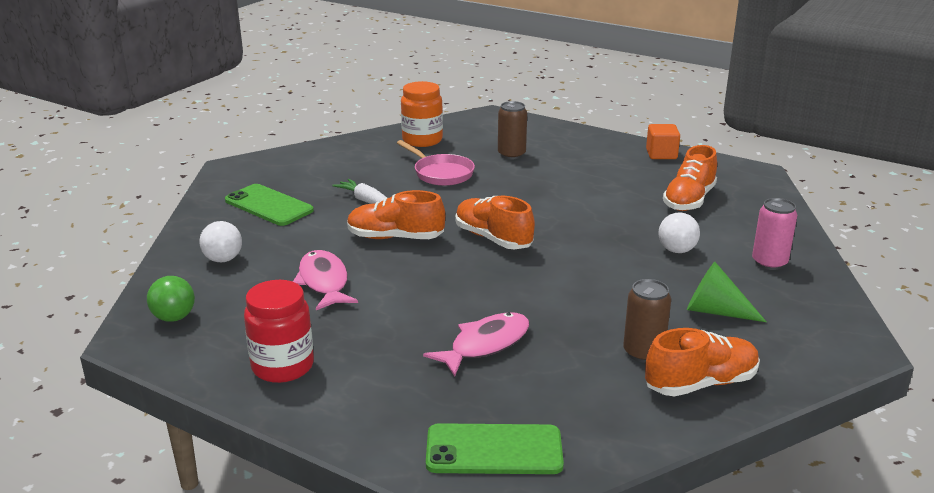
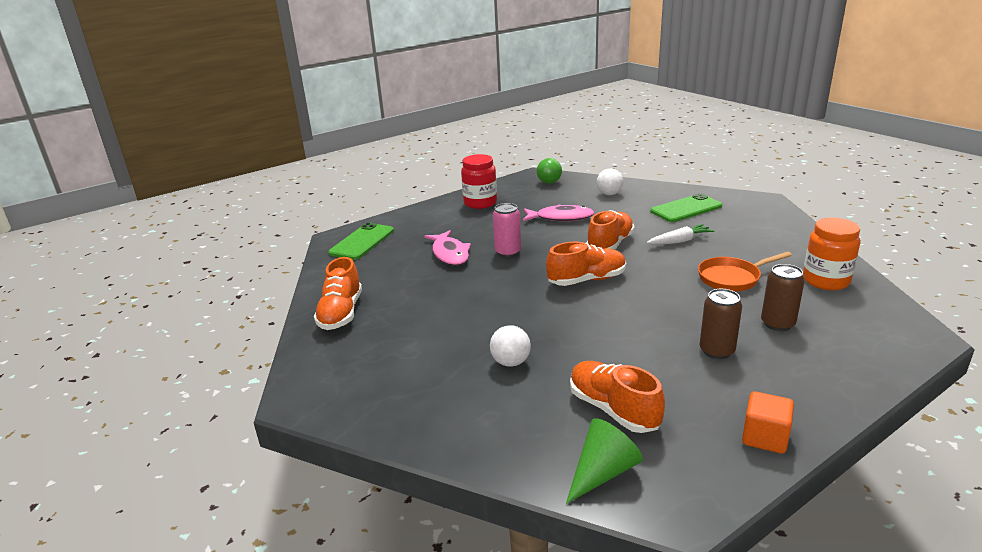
camera: 115 degrees right, 0 degrees up
pink pan [397,140,475,186] -> orange pan [698,252,792,292]
brown can [623,279,671,363] -> brown can moved to [700,289,742,359]
green cone [687,262,766,322] -> green cone moved to [566,418,643,504]
pink can [752,198,797,270] -> pink can moved to [493,203,521,257]

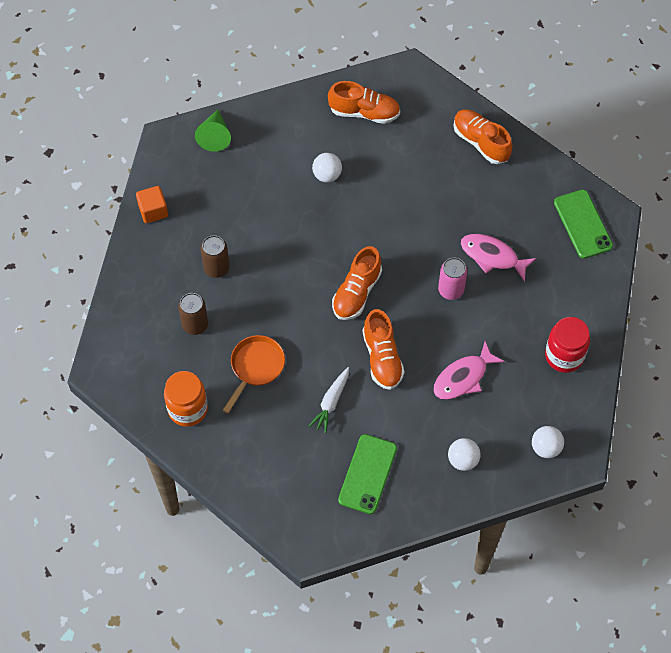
camera: 135 degrees right, 35 degrees up
green ball [537,158,562,184] -> white ball [532,426,564,458]
orange shoe [570,361,665,433] -> orange shoe moved to [328,81,400,124]

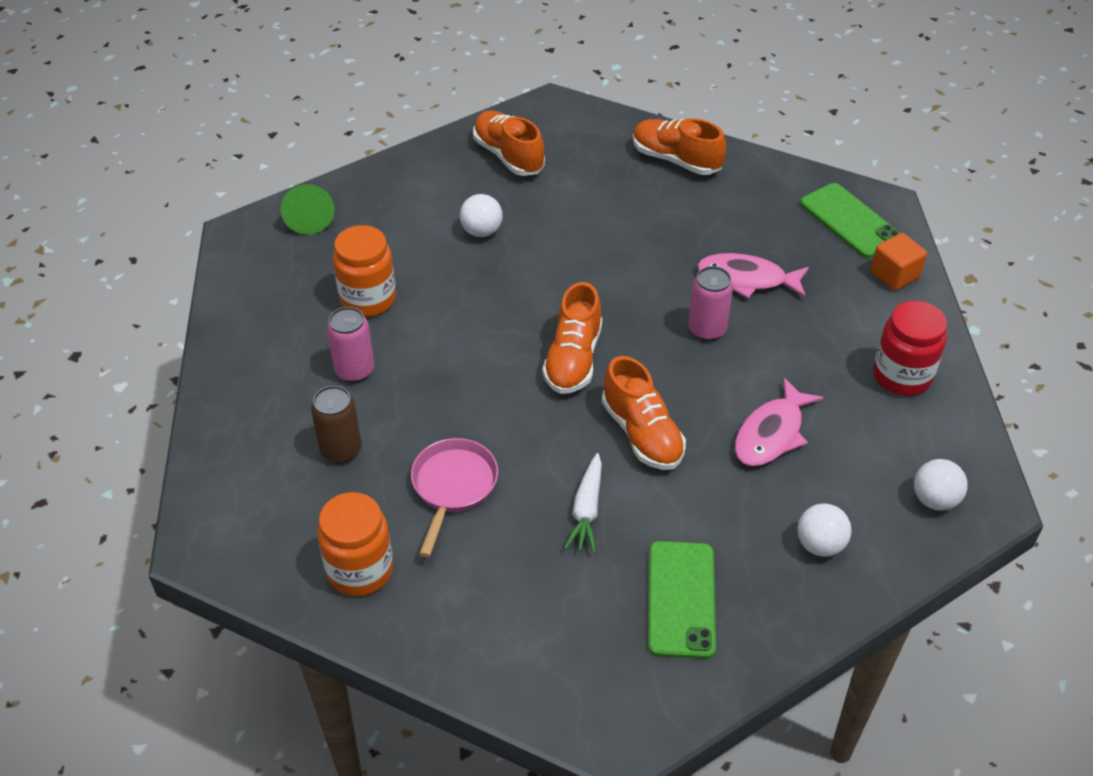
camera: 15 degrees left, 15 degrees down
orange cube [136,186,168,223] -> orange cube moved to [871,233,927,290]
brown can [201,235,230,278] -> pink can [327,307,374,382]
orange pan [223,335,285,413] -> pink pan [411,438,498,557]
orange shoe [328,81,400,124] -> orange shoe turned 120 degrees counterclockwise [473,111,545,176]
none -> orange jar [333,225,396,317]

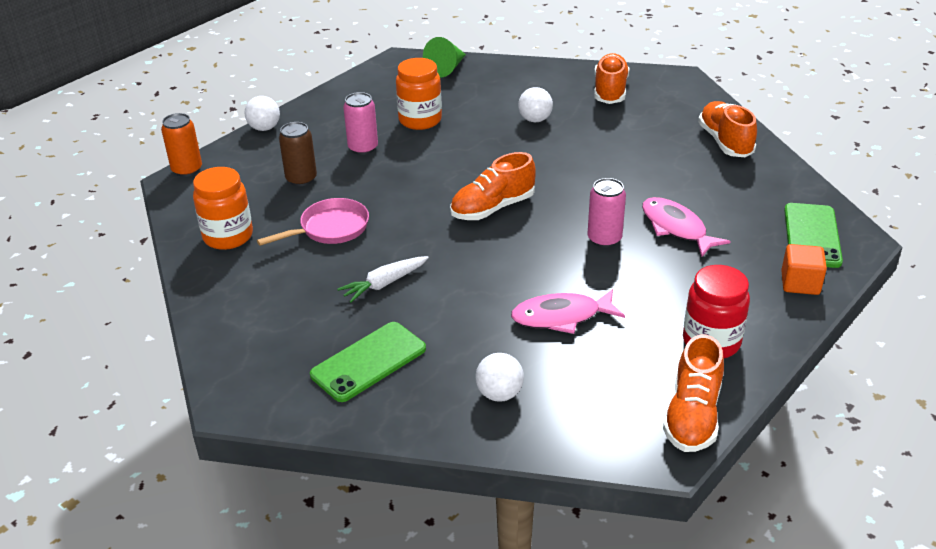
camera: 45 degrees right, 10 degrees down
orange shoe [602,356,686,470] -> orange shoe moved to [663,335,724,452]
white ball [914,459,967,511] -> white ball moved to [245,96,280,131]
none -> orange can [161,113,202,177]

